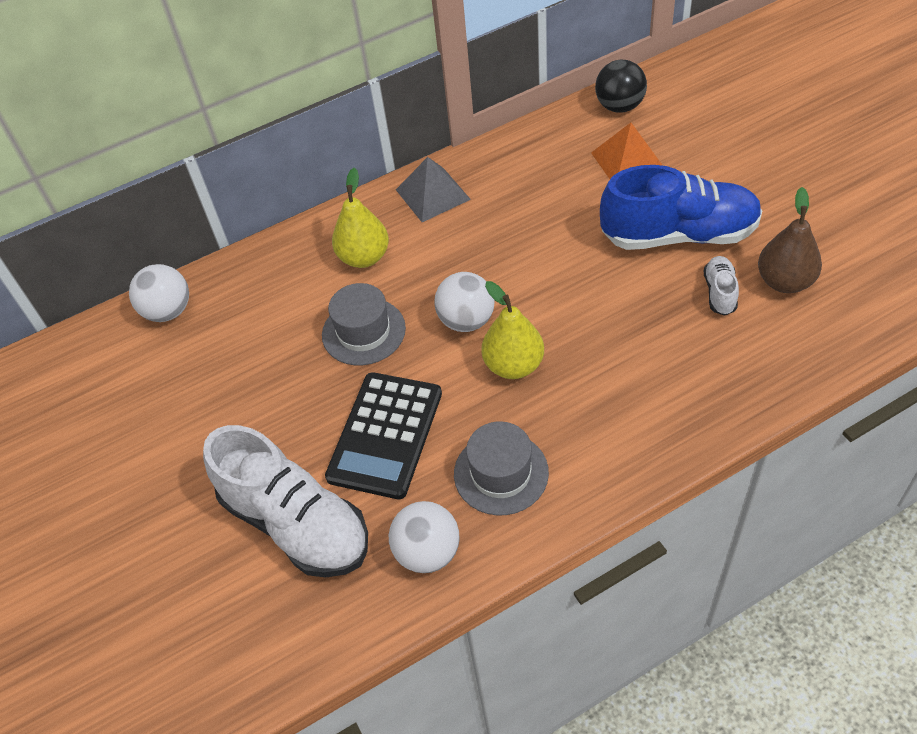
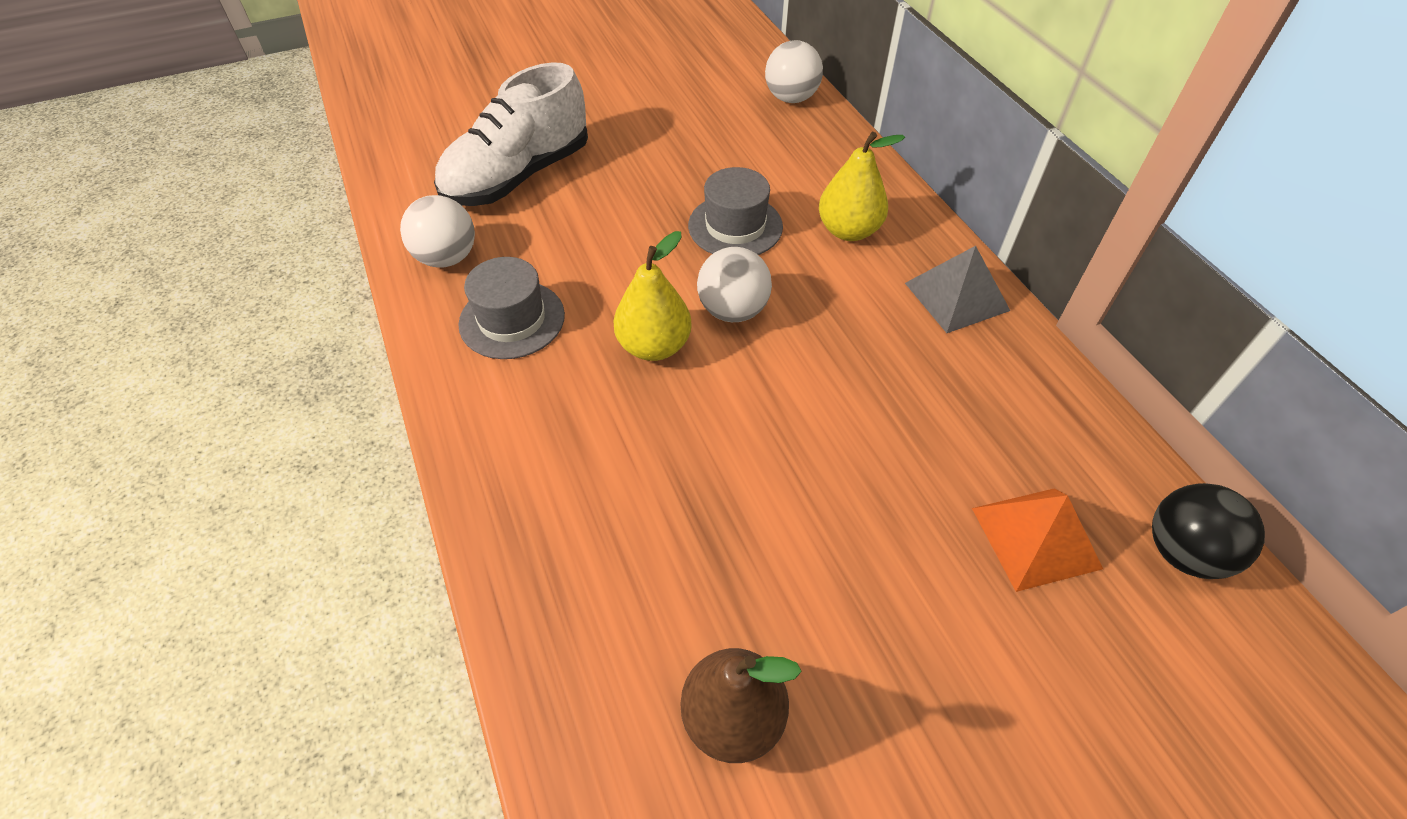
camera: 90 degrees right, 0 degrees up
black calculator [325,372,442,499] -> none
blue shoe [600,165,763,250] -> none
white shoe [704,256,739,316] -> none

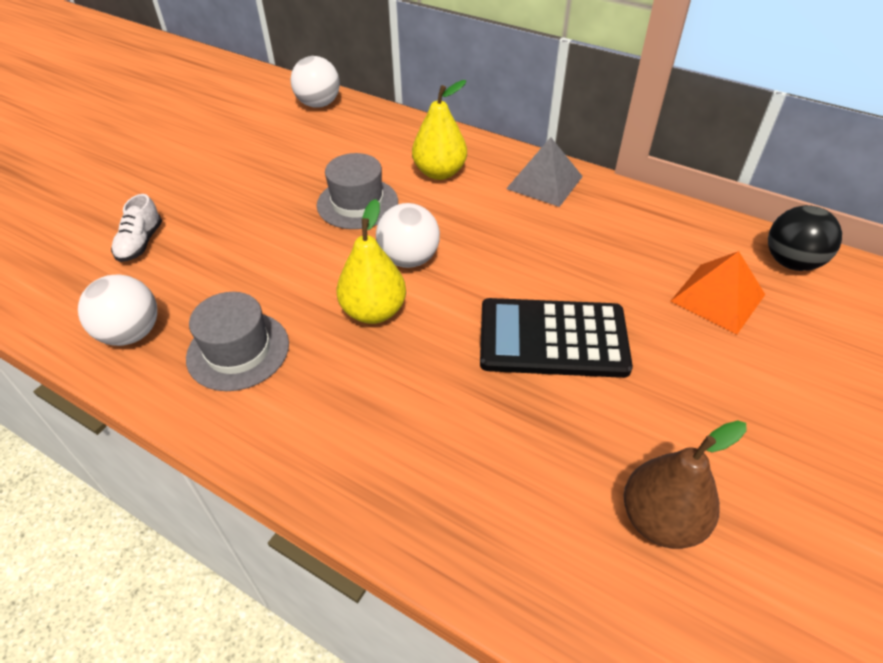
camera: 35 degrees left, 5 degrees down
white shoe [434,62,588,206] -> white shoe [111,194,162,262], size x0.44
none -> black calculator [480,298,633,378]

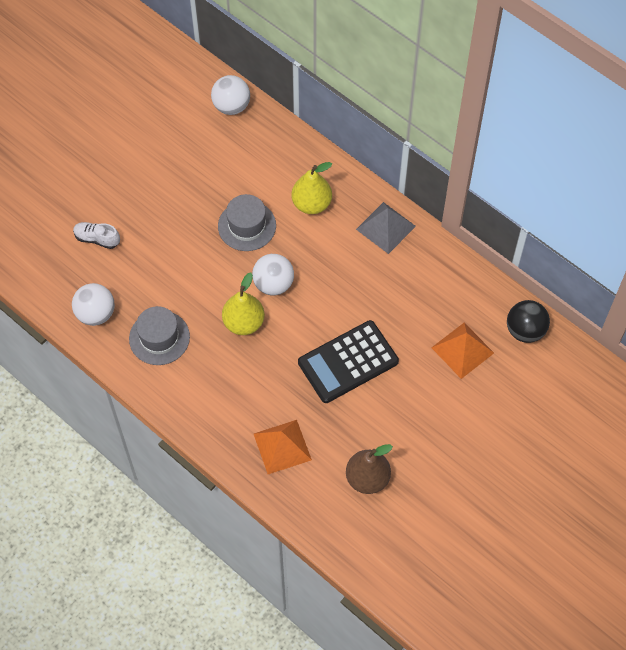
camera: 10 degrees right, 15 degrees up
white shoe [111,194,162,262] -> white shoe turned 90 degrees clockwise [73,222,120,249]
black calculator [480,298,633,378] -> black calculator turned 45 degrees counterclockwise [298,320,399,403]
none -> orange pyramid [254,420,312,474]

